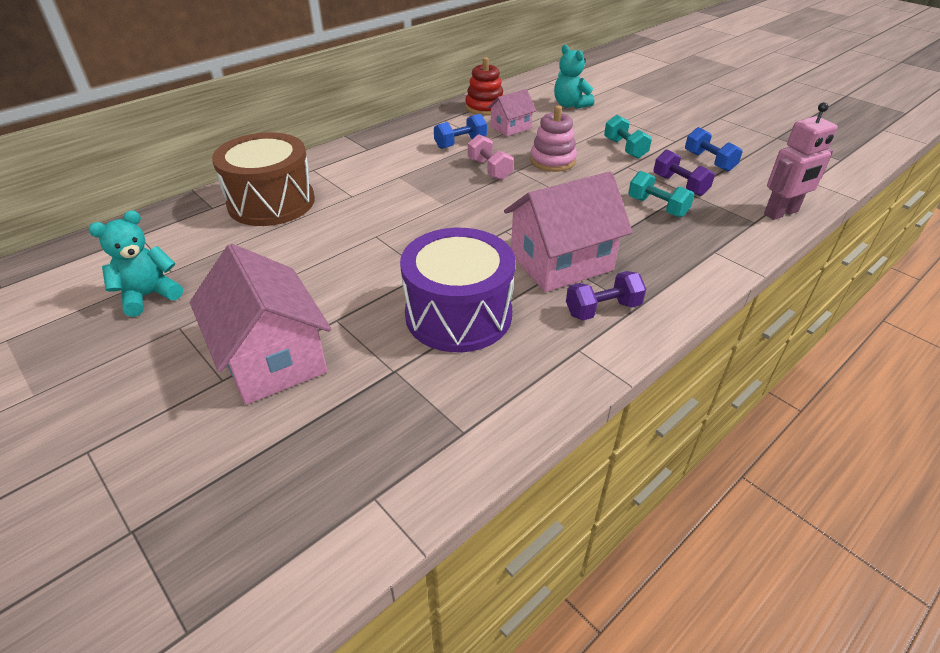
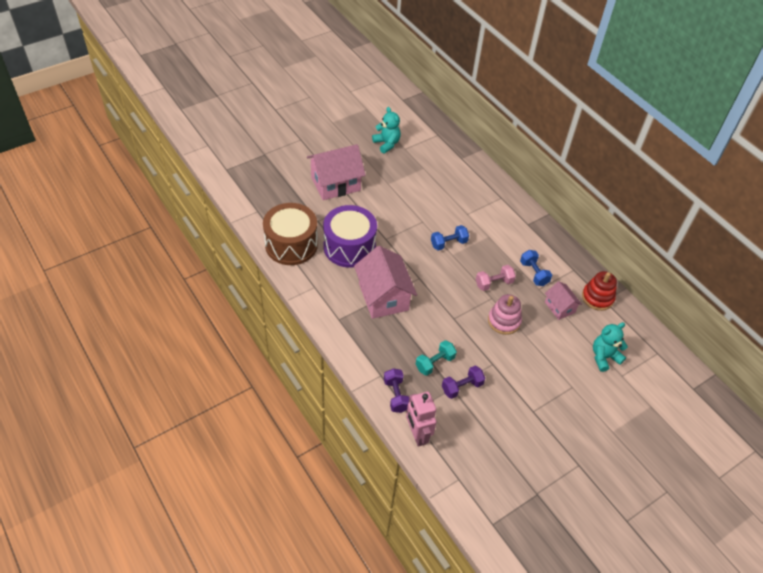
camera: 95 degrees right, 10 degrees up
brown drum [212,132,315,226] -> brown drum moved to [263,203,318,265]
purple dumbbell [566,271,646,320] -> purple dumbbell moved to [384,369,409,413]
turquoise dumbbell [604,115,652,159] -> none
blue dumbbell [685,127,743,172] -> blue dumbbell moved to [431,225,469,251]

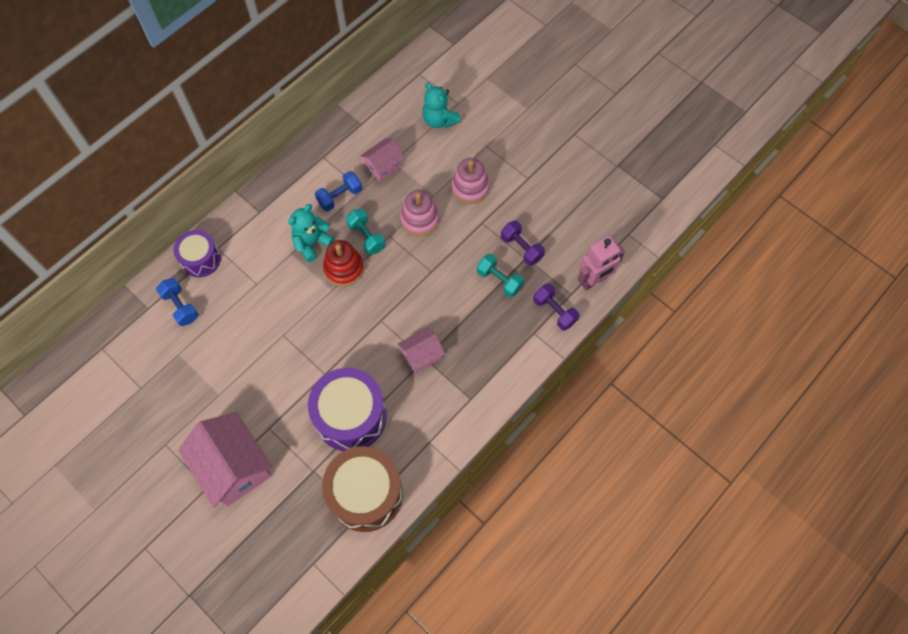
camera: 100 degrees left, 15 degrees up
pink house [354,246,417,319] -> pink house [398,327,445,373], size x0.54
turquoise teddy bear [372,107,401,153] -> turquoise teddy bear moved to [288,204,335,262]
purple dumbbell [384,369,409,413] -> purple dumbbell turned 75 degrees clockwise [533,283,580,331]
blue dumbbell [431,225,469,251] -> blue dumbbell moved to [156,278,199,326]
pink dumbbell [476,265,516,291] -> turquoise dumbbell [346,209,386,255]
red stacking toy [582,271,617,311] -> red stacking toy moved to [323,240,364,286]
none -> purple drum [173,230,221,277]
none -> pink stacking toy [451,158,490,204]

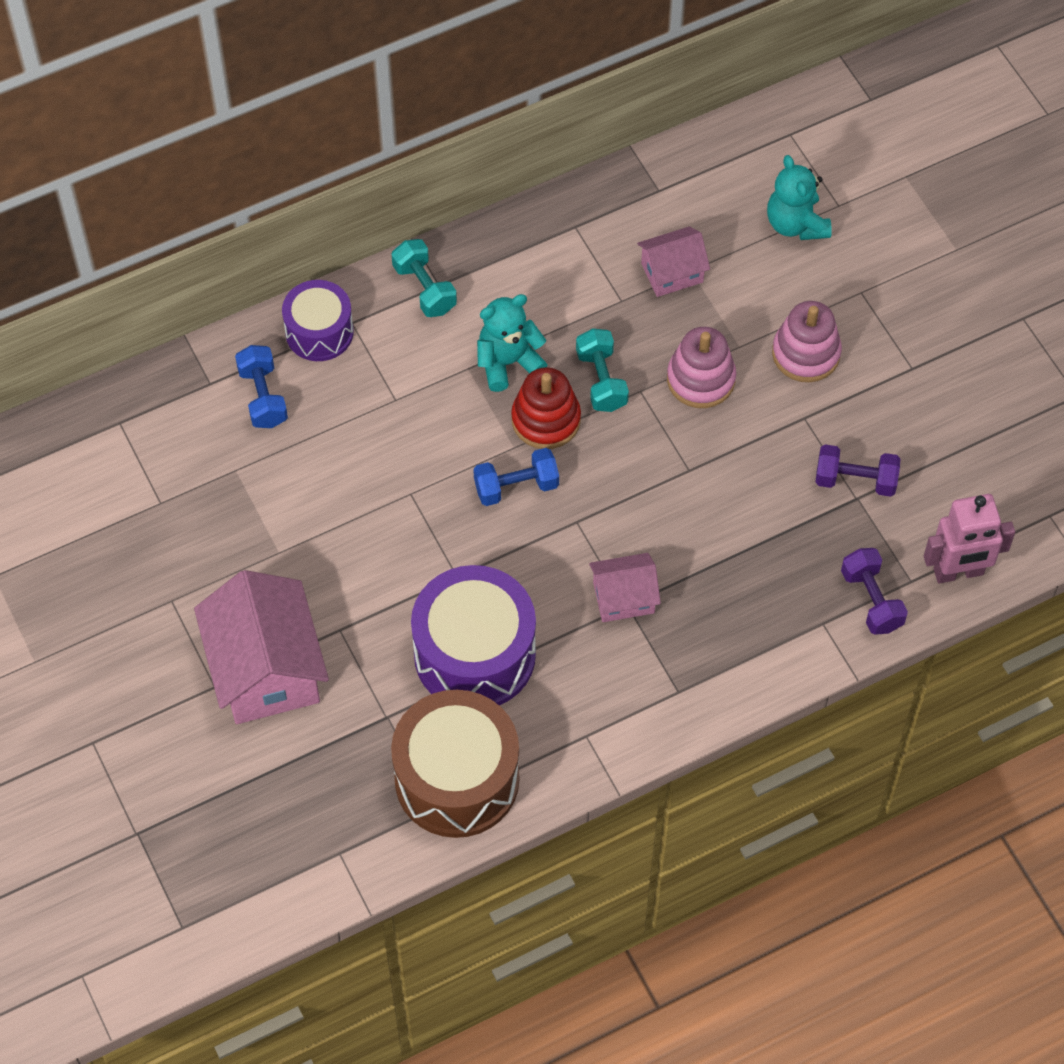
camera: 20 degrees right, 5 degrees down
blue dumbbell [315,171,362,211] -> blue dumbbell moved to [473,448,559,506]
turquoise dumbbell [477,254,524,297] -> turquoise dumbbell moved to [392,239,457,317]
purple dumbbell [501,220,545,266] -> purple dumbbell turned 60 degrees counterclockwise [815,445,900,497]

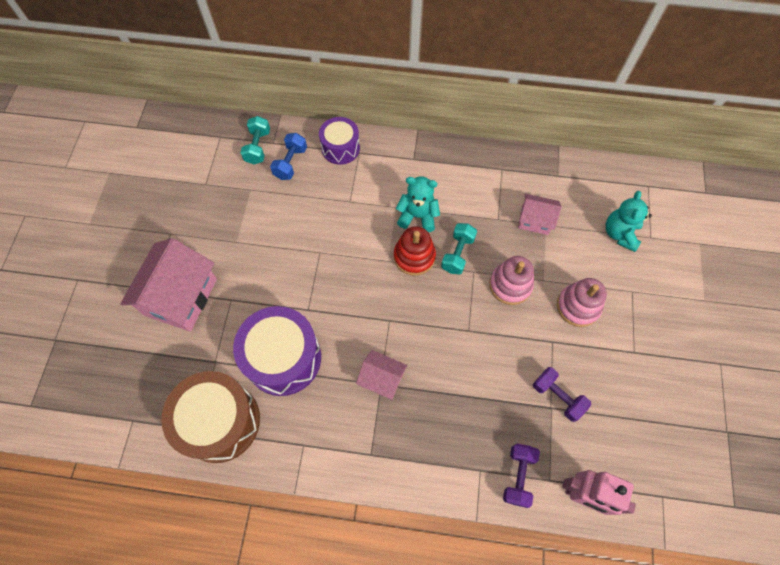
camera: 35 degrees right, 5 degrees up
turquoise dumbbell [392,239,457,317] -> turquoise dumbbell moved to [241,116,270,164]
blue dumbbell [473,448,559,506] -> none

